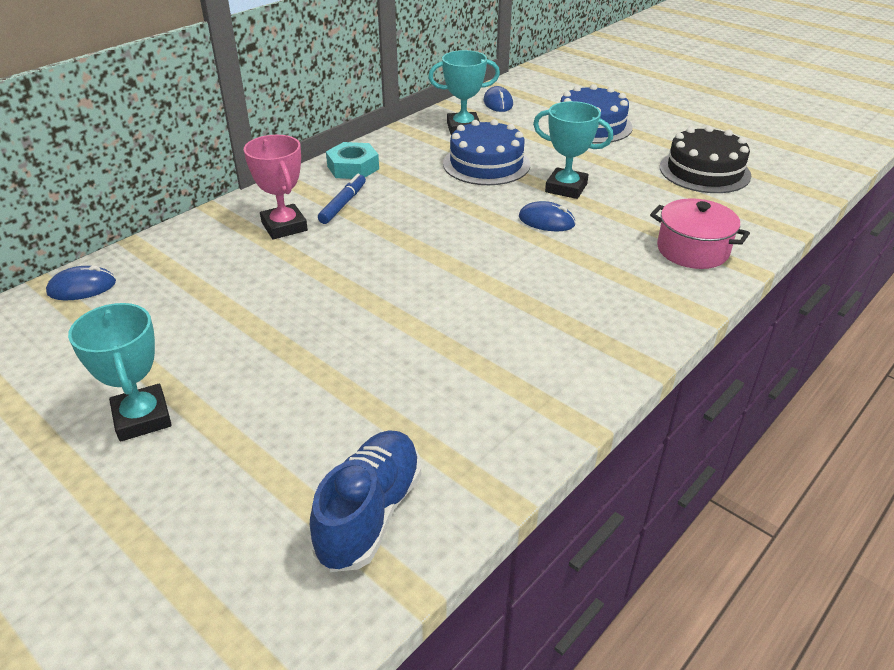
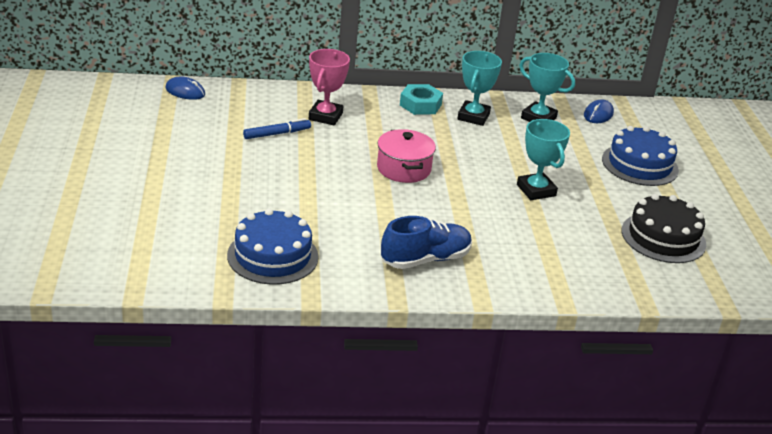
camera: 40 degrees right, 5 degrees down
turquoise trophy [68,303,172,442] -> turquoise trophy moved to [457,51,502,126]
blue shoe [310,430,421,572] -> blue shoe moved to [381,216,472,269]
blue marker [318,174,366,224] -> blue marker moved to [243,118,311,139]
blue cake [443,119,530,185] -> blue cake moved to [227,208,319,285]
blue mouse [519,201,576,231] -> none
pink pot [650,198,750,269] -> pink pot moved to [377,129,436,183]

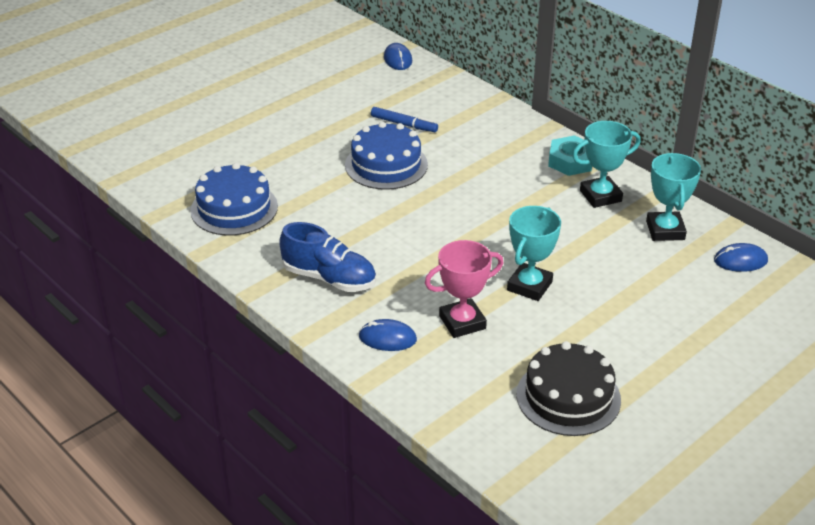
camera: 55 degrees right, 5 degrees up
pink trophy [309,49,350,125] -> pink trophy moved to [425,240,504,338]
pink pot [377,129,436,183] -> none
blue cake [602,126,679,186] -> blue cake moved to [345,122,428,190]
none -> blue mouse [359,319,417,351]

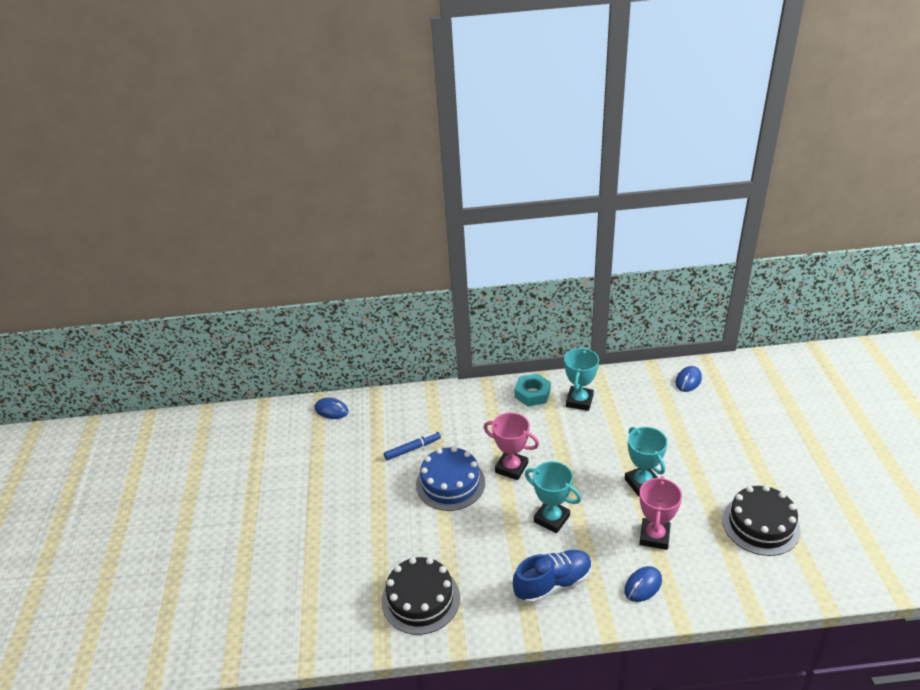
camera: 50 degrees left, 0 degrees up
blue cake [190,163,278,236] -> black cake [381,557,460,635]
turquoise trophy [646,153,701,241] -> turquoise trophy moved to [525,461,581,533]
none -> pink trophy [483,413,539,480]

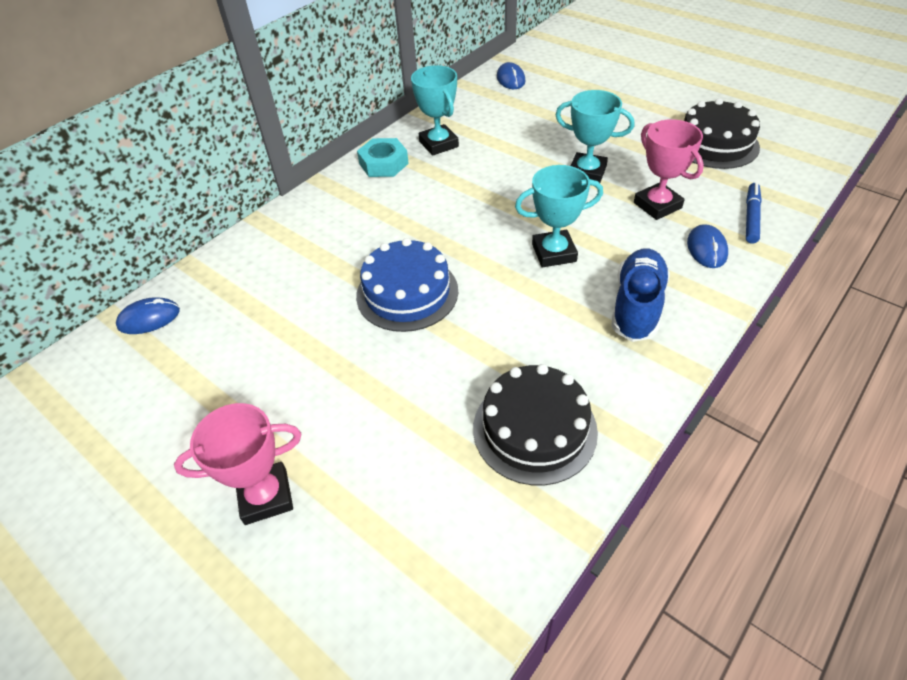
camera: 45 degrees left, 10 degrees up
blue marker [384,432,441,460] -> blue marker moved to [746,183,762,244]
pink trophy [483,413,539,480] -> pink trophy moved to [174,403,302,525]

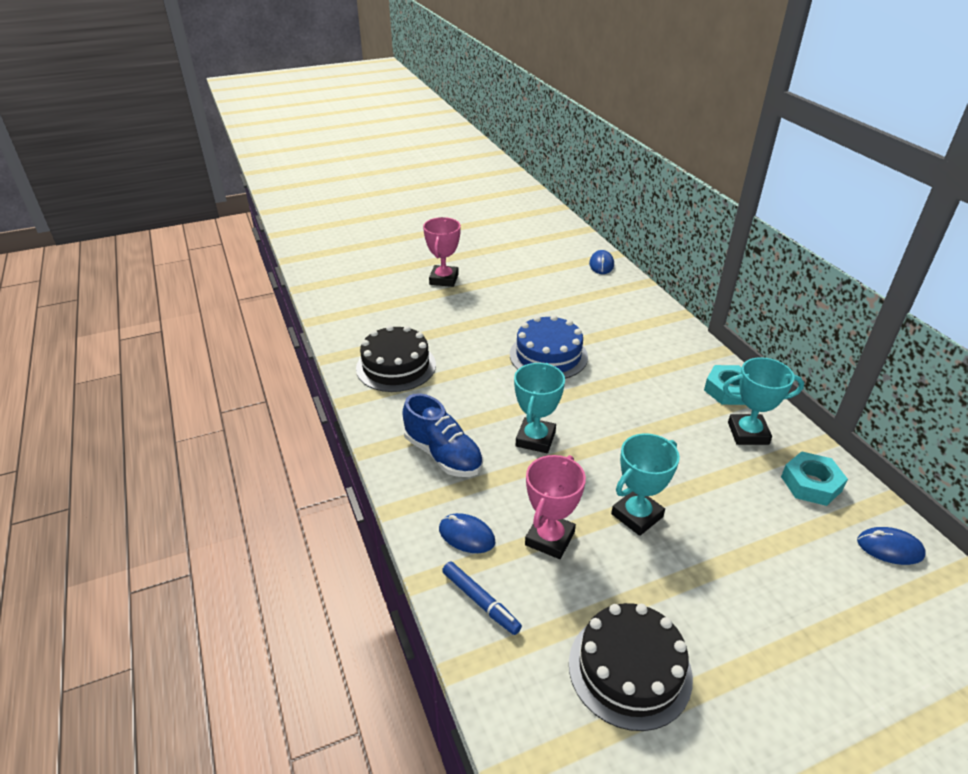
camera: 115 degrees right, 10 degrees down
pink trophy [634,119,704,220] -> pink trophy turned 60 degrees counterclockwise [525,455,586,559]
none -> turquoise nut [781,451,848,506]

